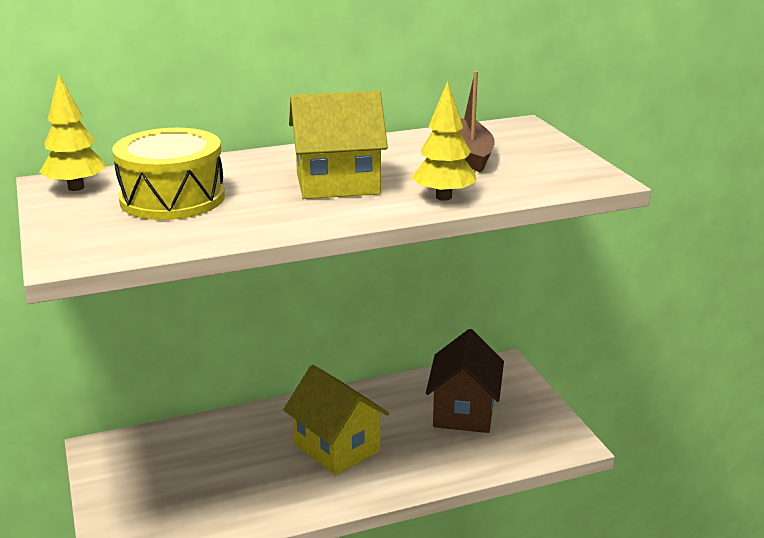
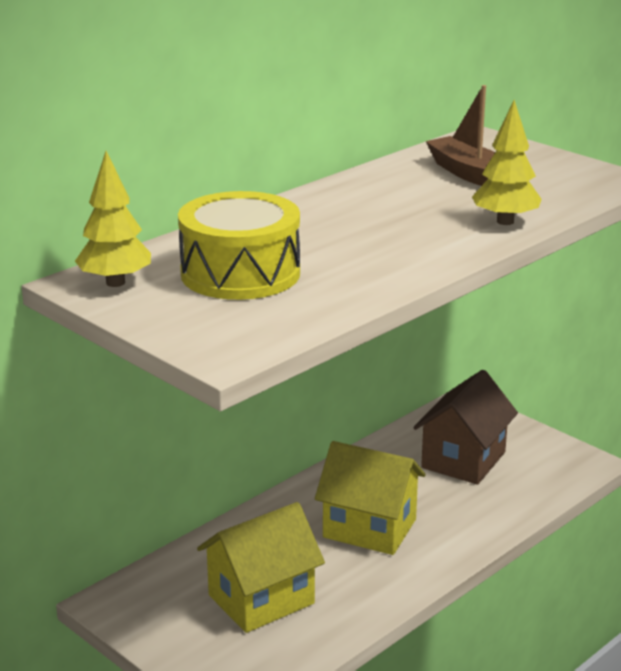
camera: 25 degrees left, 0 degrees up
yellow house [289,91,388,199] -> yellow house moved to [197,502,325,633]
brown house [426,329,504,433] -> brown house turned 45 degrees clockwise [413,370,518,485]

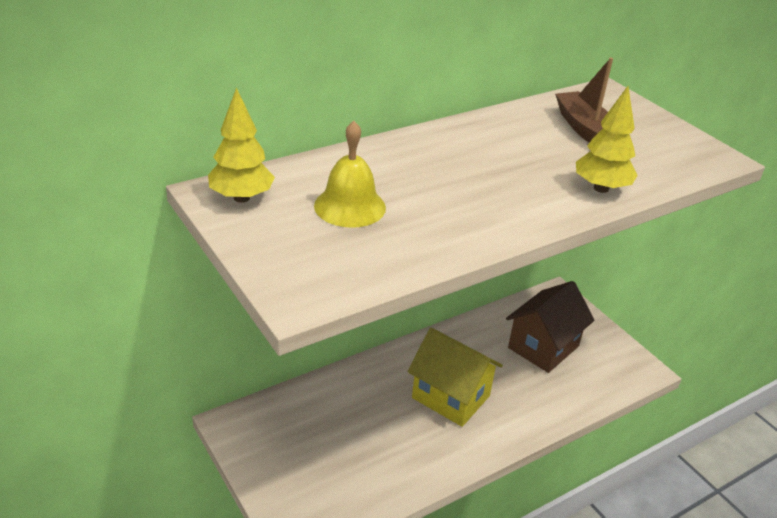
camera: 10 degrees right, 10 degrees up
yellow drum [178,191,300,300] -> yellow bell [314,121,386,228]
yellow house [197,502,325,633] -> none

